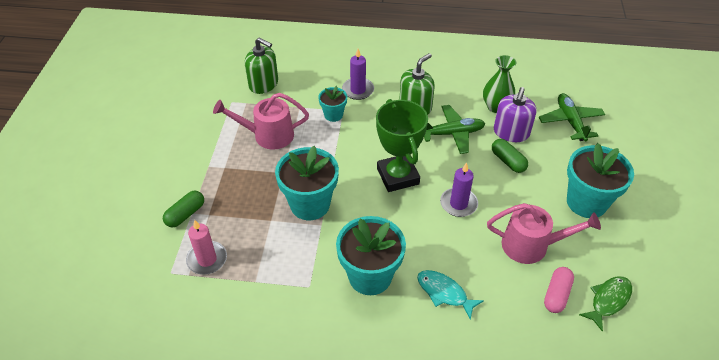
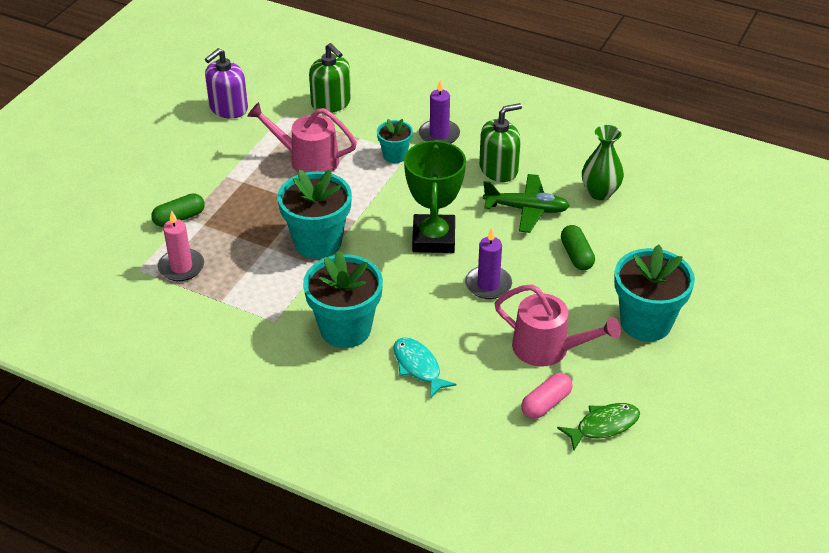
camera: 20 degrees right, 5 degrees down
purple soap dispenser [494,87,537,142] -> purple soap dispenser moved to [205,48,248,119]
green plane [539,93,605,141] -> none

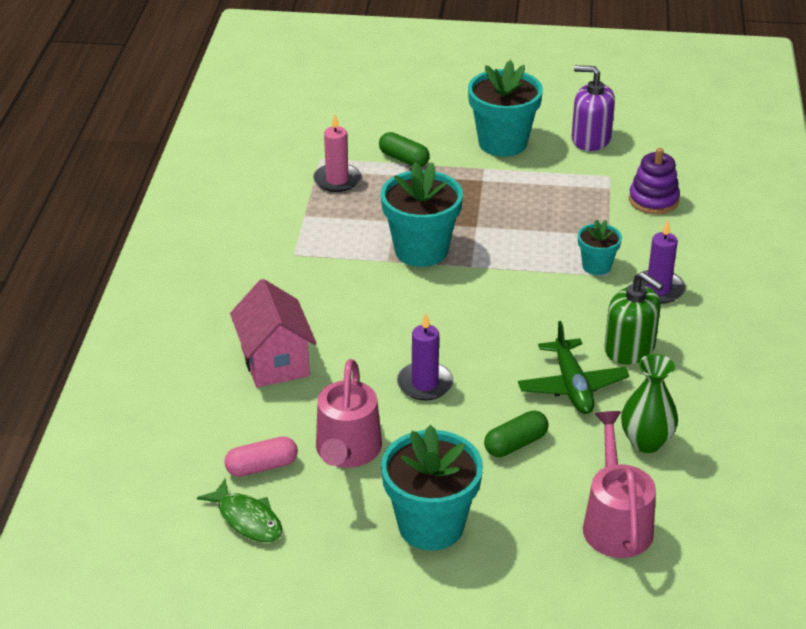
camera: 70 degrees right, 5 degrees down
pink watering can [247,102,357,173] -> pink watering can moved to [583,411,656,558]
turquoise flower pot [303,251,383,348] -> turquoise flower pot moved to [468,60,543,157]
green soap dispenser [309,43,351,113] -> purple stacking toy [629,148,680,214]
turquoise fish [394,337,456,398] -> pink house [230,279,317,387]
green trophy [404,139,466,253] -> none
pink capsule [521,373,573,419] -> pink capsule turned 45 degrees counterclockwise [224,436,298,477]

